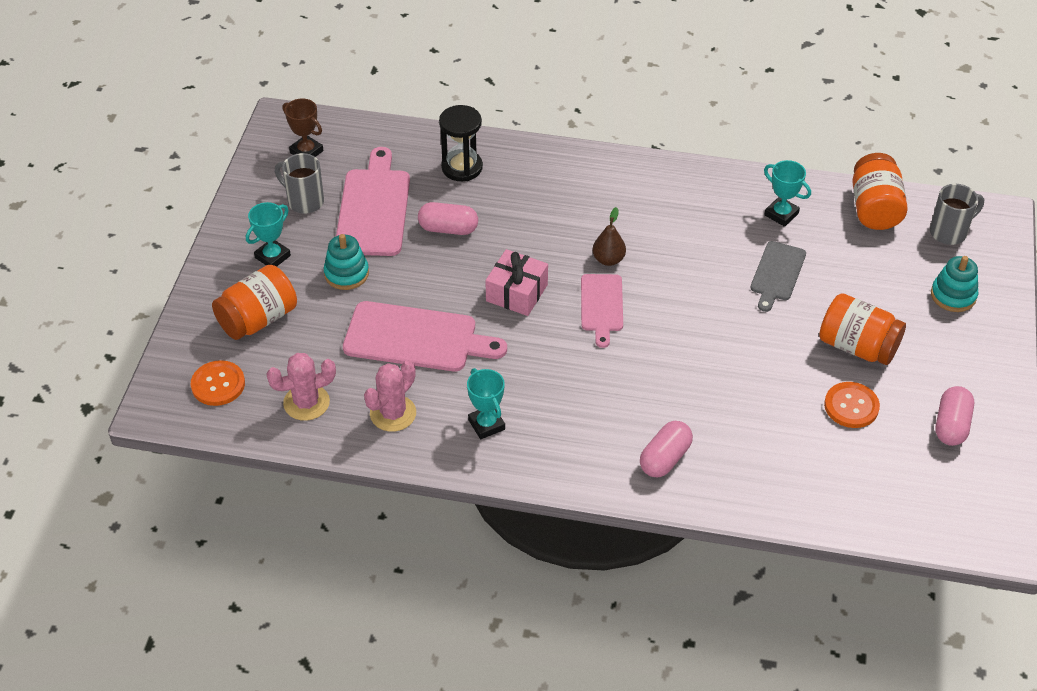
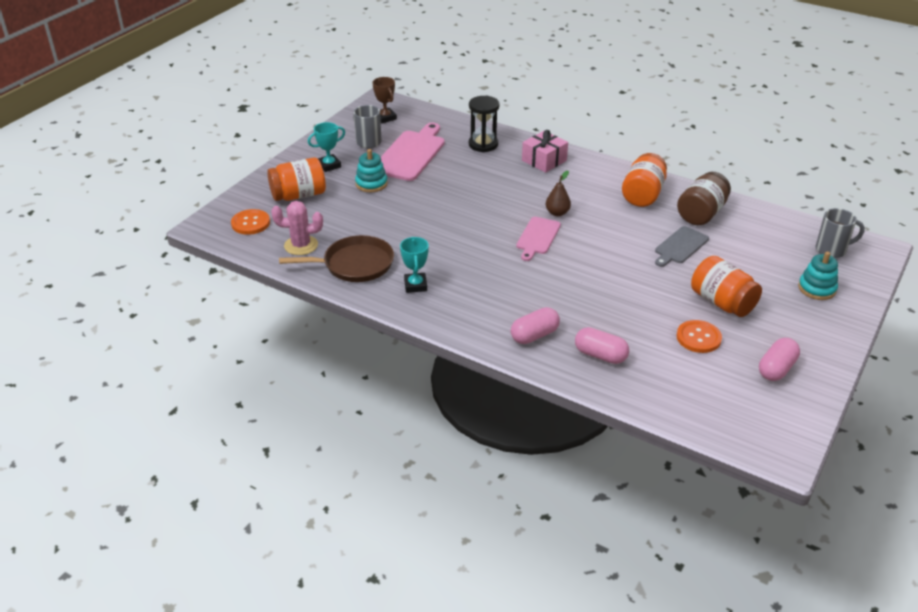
camera: 20 degrees right, 10 degrees down
pink cutting board [343,301,507,372] -> none
pink cactus [364,360,416,432] -> brown pan [279,235,394,282]
pink capsule [418,202,478,235] -> pink capsule moved to [575,327,629,364]
pink gift [485,249,548,316] -> pink gift moved to [522,130,568,173]
turquoise trophy [764,160,811,227] -> brown jar [677,172,731,225]
orange jar [852,153,908,230] -> orange jar moved to [622,153,667,207]

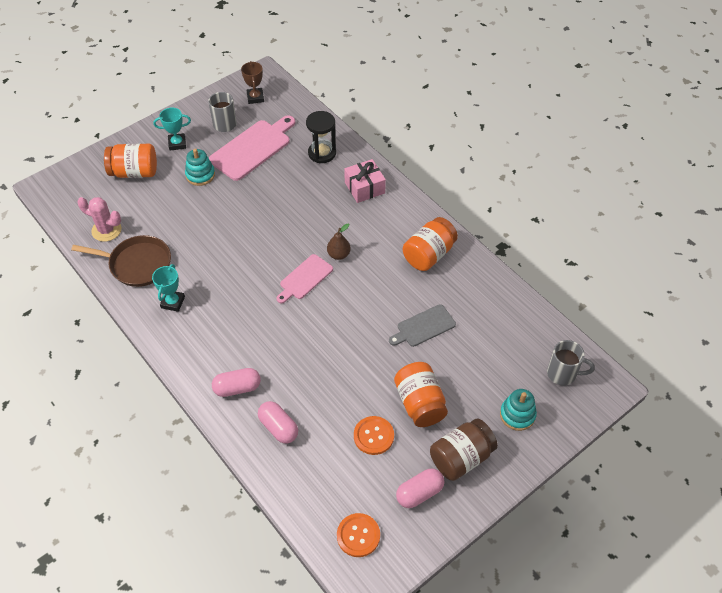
camera: 20 degrees right, 15 degrees up
orange button [231,209,270,235] -> orange button moved to [337,513,380,557]
brown jar [677,172,731,225] -> brown jar moved to [430,419,498,481]

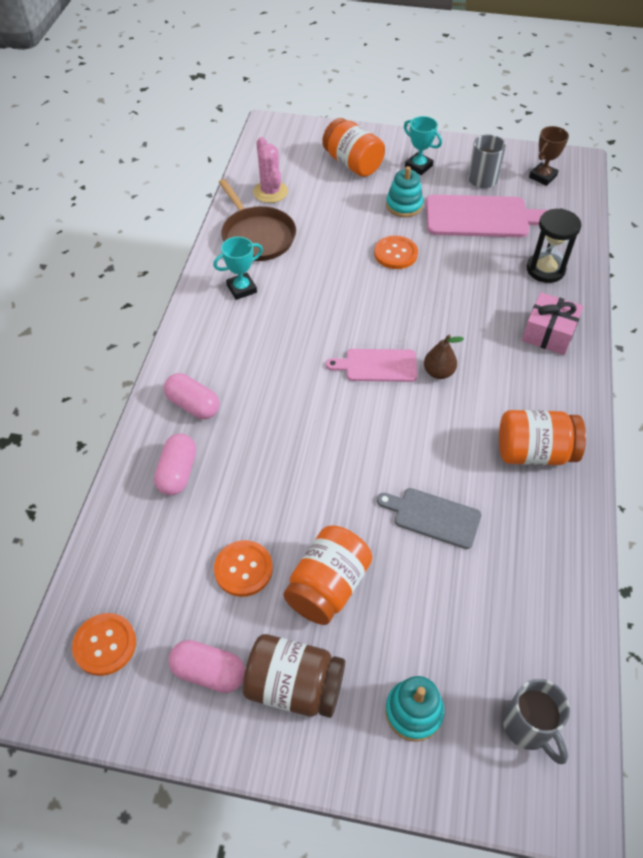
camera: 50 degrees right, 0 degrees up
none -> orange button [374,236,418,269]

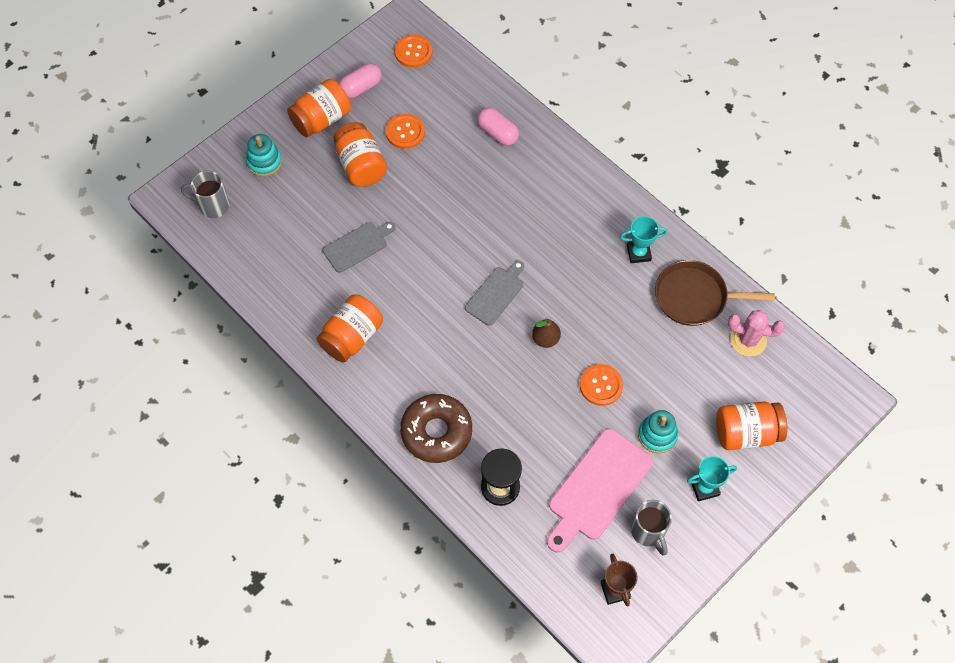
camera: 125 degrees right, 10 degrees up
pink capsule [164,373,219,419] -> none
turquoise trophy [213,237,263,300] -> turquoise trophy turned 75 degrees clockwise [620,216,667,263]
brown jar [243,634,345,718] -> orange jar [287,79,351,137]
pink cutting board [326,349,417,382] -> grey cutting board [465,260,524,326]
brown pear [424,335,464,379] -> brown pear moved to [532,318,561,348]
pink gift [522,292,584,355] -> brown donut [400,394,472,463]

